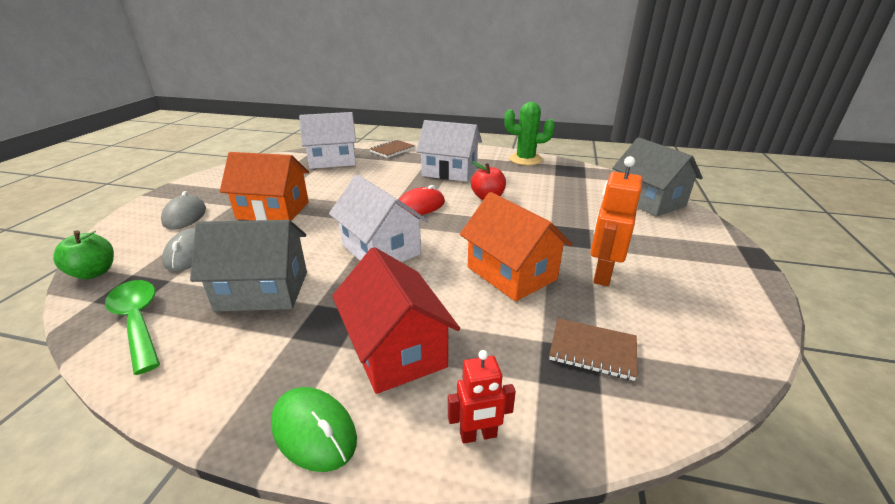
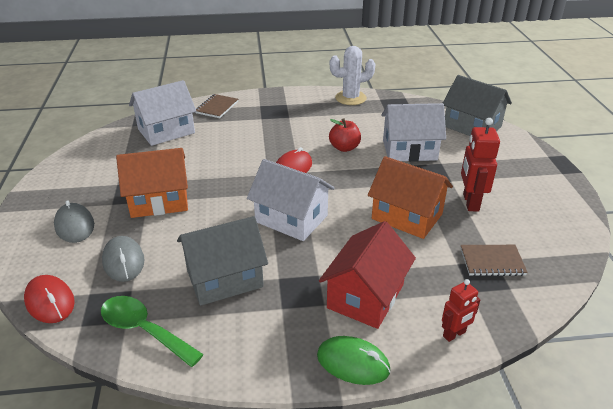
camera: 20 degrees left, 5 degrees up
green apple [53,230,114,279] -> red mouse [24,275,75,323]
red house [332,247,460,394] -> red house turned 75 degrees clockwise [319,221,416,329]
white house [416,120,482,182] -> white house moved to [381,103,446,162]
green cactus [504,102,555,165] -> white cactus [330,46,375,105]
orange robot [590,156,642,286] -> red robot [461,118,500,212]

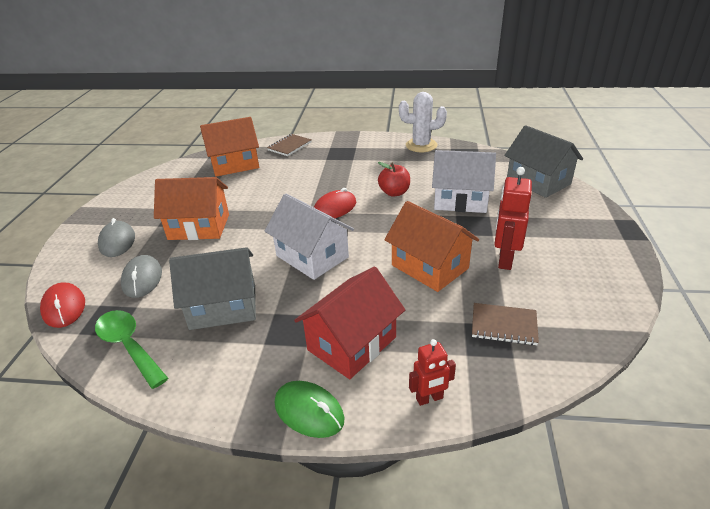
camera: 15 degrees right, 0 degrees up
white house [129,80,197,146] -> orange house [200,117,259,177]

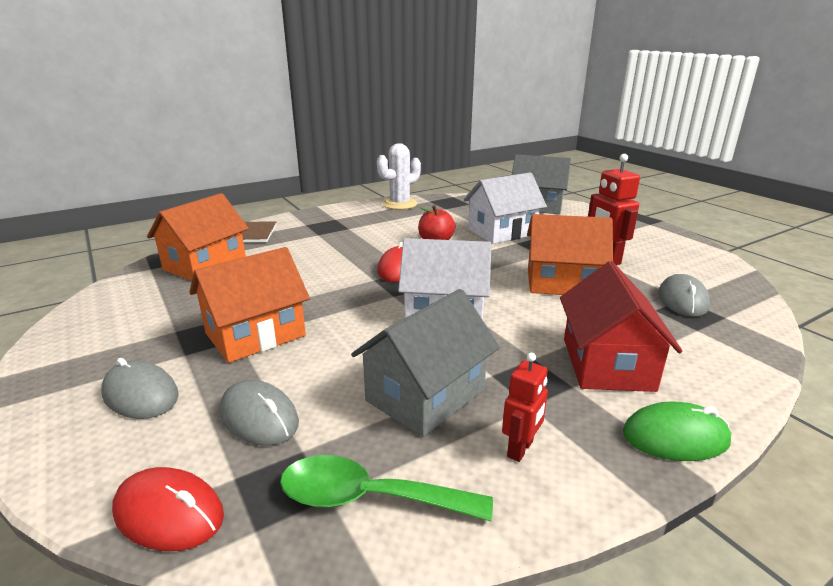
camera: 40 degrees left, 10 degrees down
red robot [409,339,456,406] -> red robot moved to [502,353,548,462]
brown notebook [472,303,539,345] -> grey mouse [658,274,710,317]

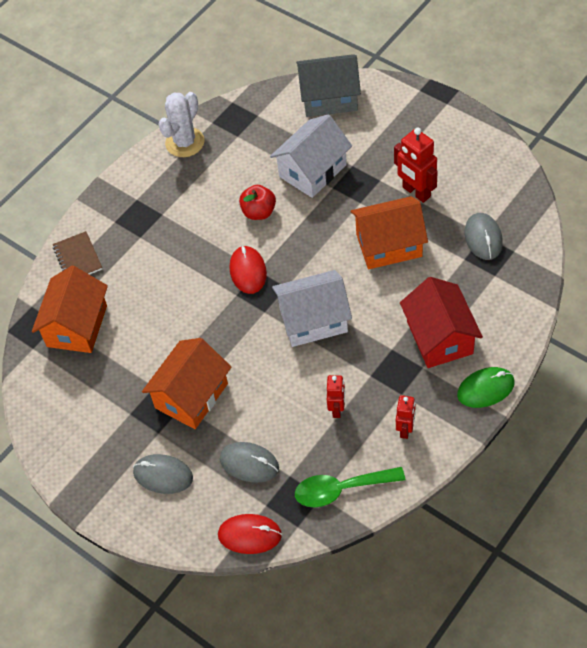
camera: 15 degrees left, 30 degrees up
grey house [351,289,500,437] -> red robot [327,375,345,418]

